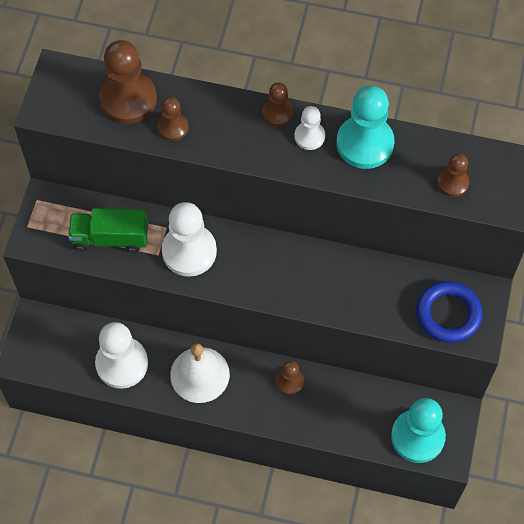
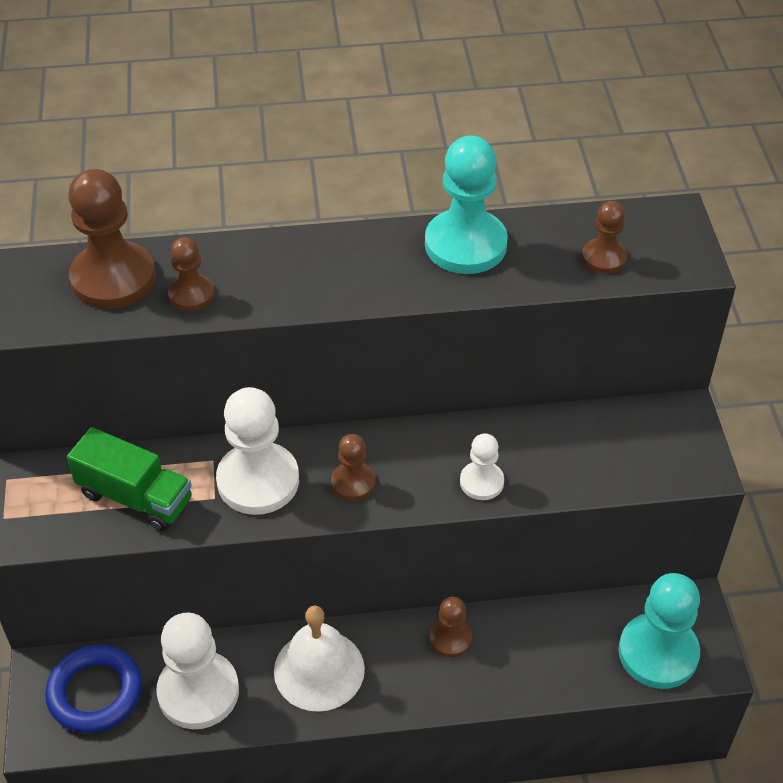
camera: 20 degrees left, 15 degrees down
green truck [68,208,148,253] -> green truck turned 135 degrees counterclockwise [67,427,192,531]
brown pawn [263,82,293,126] -> brown pawn moved to [331,434,375,501]
white pawn [294,106,325,150] -> white pawn moved to [460,433,504,500]
blue ring [416,281,482,343] -> blue ring moved to [45,644,142,733]

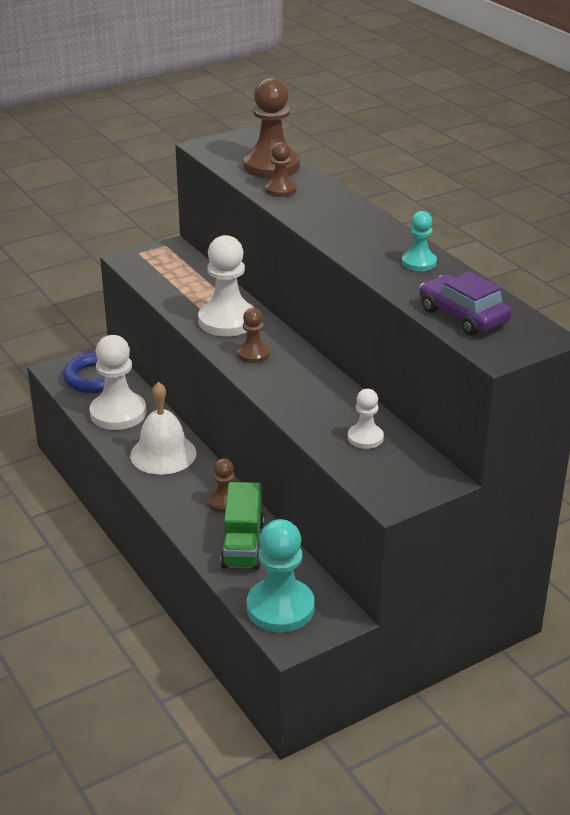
camera: 65 degrees right, 15 degrees down
green truck [67,427,192,531] -> green truck moved to [220,482,264,569]
turquoise pawn [425,136,508,274] -> turquoise pawn [402,211,437,271], size x0.54
white pawn [460,433,504,500] -> white pawn moved to [348,389,384,449]
brown pawn [582,201,627,274] -> purple car [419,272,512,335]

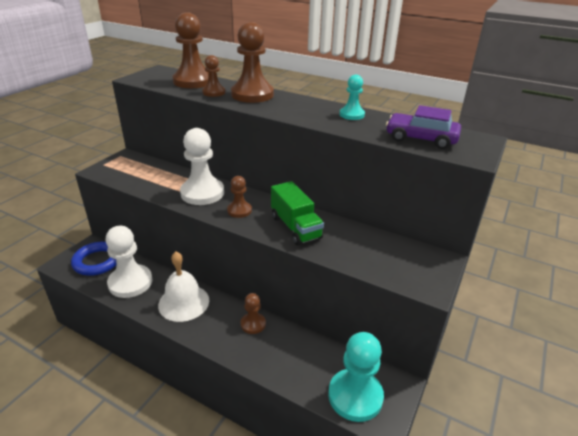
camera: 30 degrees left, 0 degrees up
green truck [220,482,264,569] -> green truck moved to [271,181,324,246]
white pawn [348,389,384,449] -> none
none -> brown pawn [231,22,274,103]

